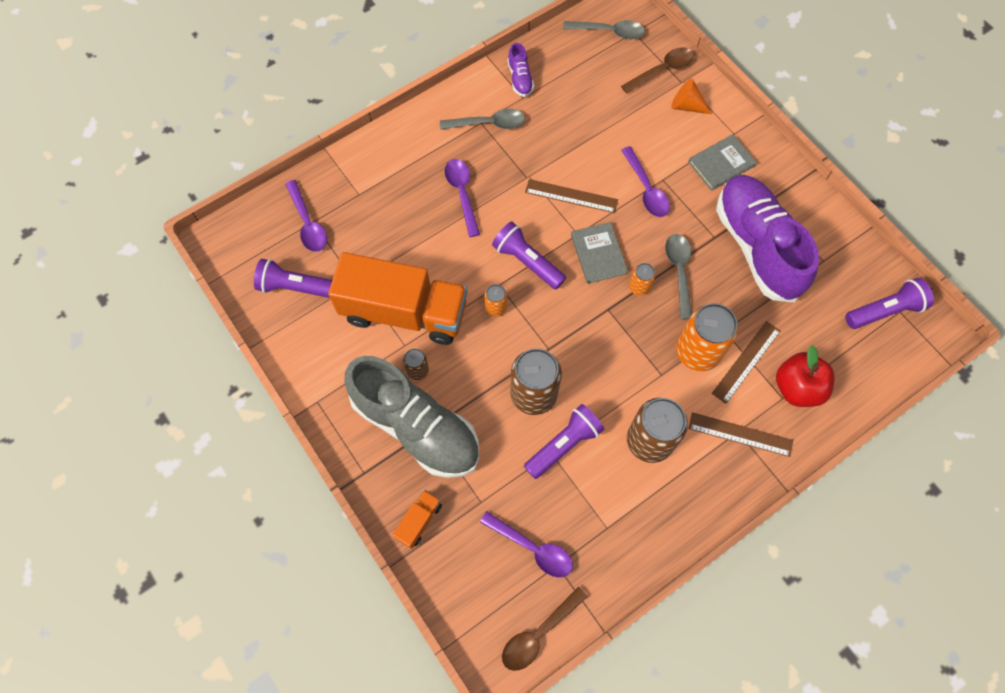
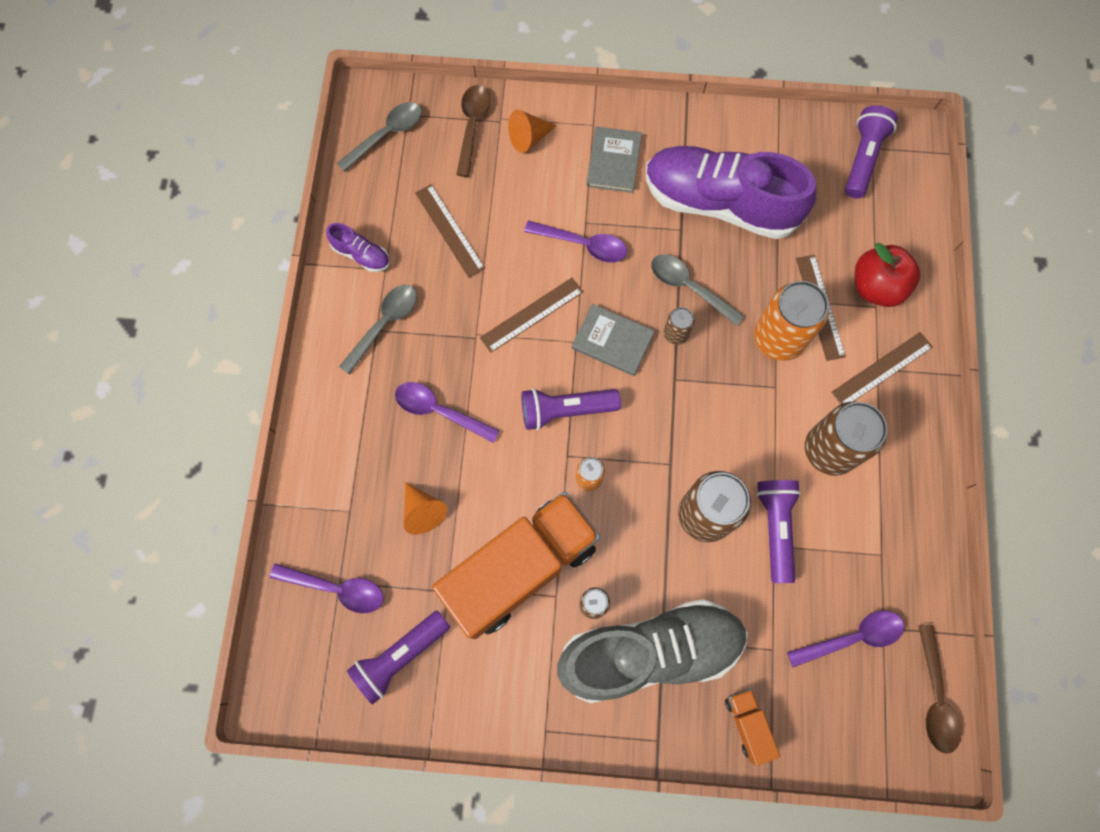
camera: 50 degrees left, 5 degrees up
orange can [629,263,656,296] -> brown can [664,307,695,345]
none -> orange cone [404,482,448,535]
none -> brown ruler [415,184,485,278]

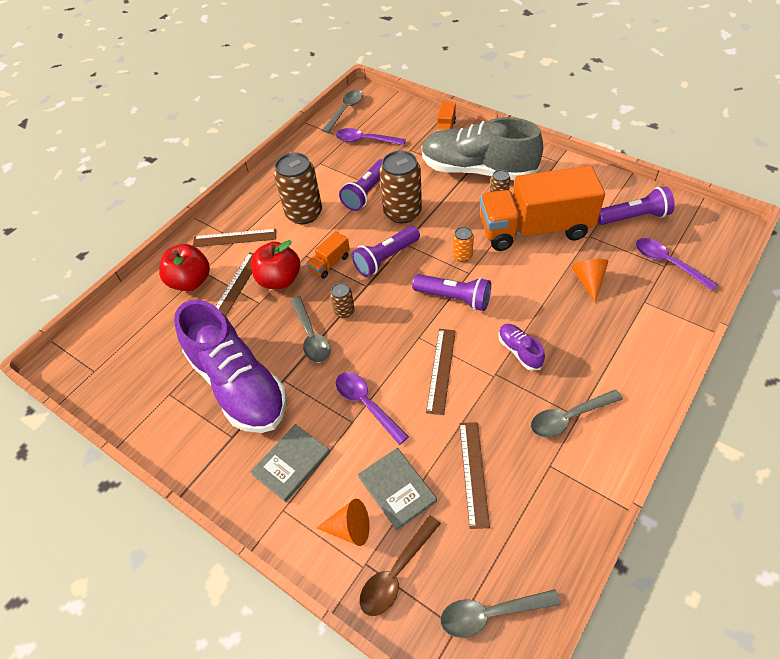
camera: 145 degrees left, 20 degrees down
purple shoe [326,223,390,272] -> purple shoe moved to [498,324,545,371]
purple spoon [395,382,500,443] -> none
brown ruler [480,278,583,353] -> brown ruler turned 75 degrees counterclockwise [426,329,456,415]
grey book [572,304,655,376] -> grey book moved to [358,448,437,530]
orange can [754,281,829,361] -> red apple [251,240,300,289]
purple flashlight [845,106,898,198] -> purple flashlight moved to [352,226,420,277]
brown spoon [919,625,961,754] -> grey spoon [322,90,363,133]
none -> orange truck [306,231,350,279]

